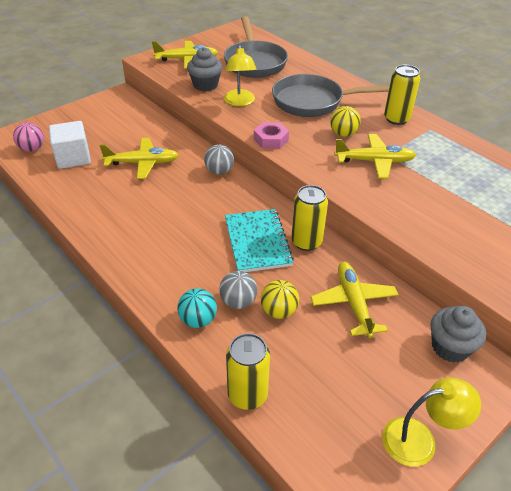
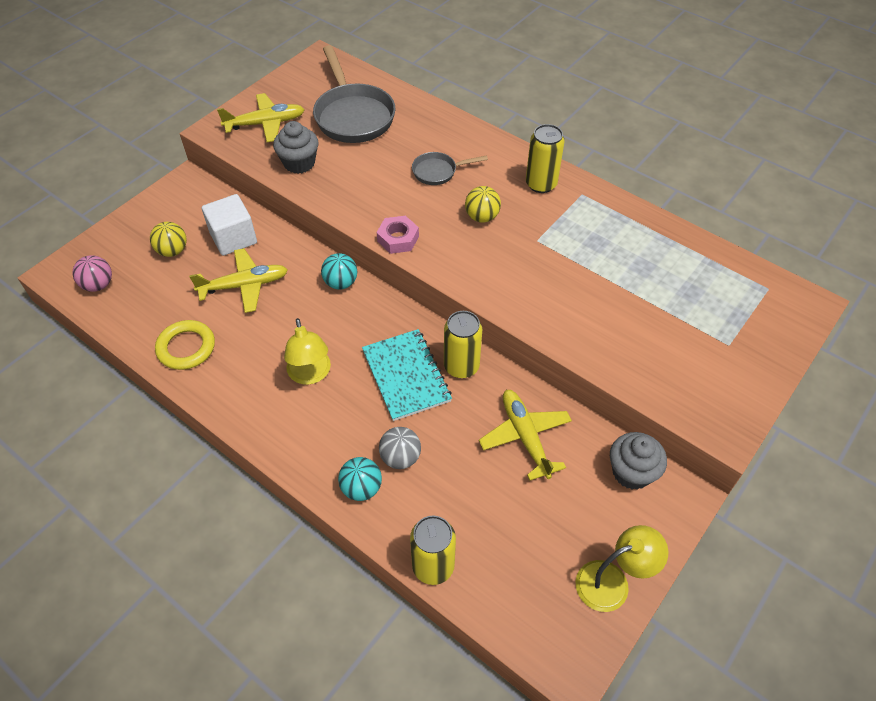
camera: 10 degrees left, 10 degrees up
white cube [49,121,91,169] -> white cube moved to [202,194,257,256]
grey ball [204,144,234,175] -> turquoise ball [321,253,357,290]
yellow lamp [224,45,257,106] -> yellow lamp moved to [284,318,331,385]
yellow ball [261,280,299,319] -> yellow ball moved to [150,222,187,257]
grey pan [272,74,390,117] -> grey pan [412,152,488,185], size x0.51
yellow plane [334,134,416,179] -> none
none -> yellow ring [155,320,215,370]

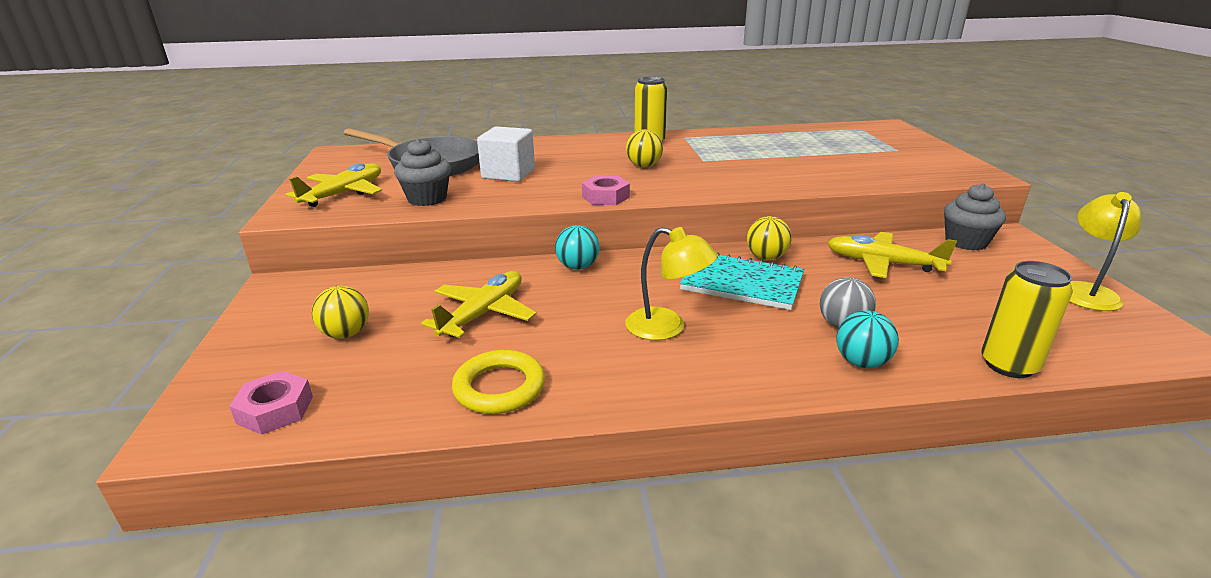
camera: 45 degrees left, 25 degrees down
pink ball [72,255,112,292] -> pink nut [229,371,313,435]
white cube [202,194,257,256] -> white cube moved to [477,126,535,182]
grey pan [412,152,488,185] -> none
yellow can [444,311,482,378] -> yellow ball [747,216,792,260]

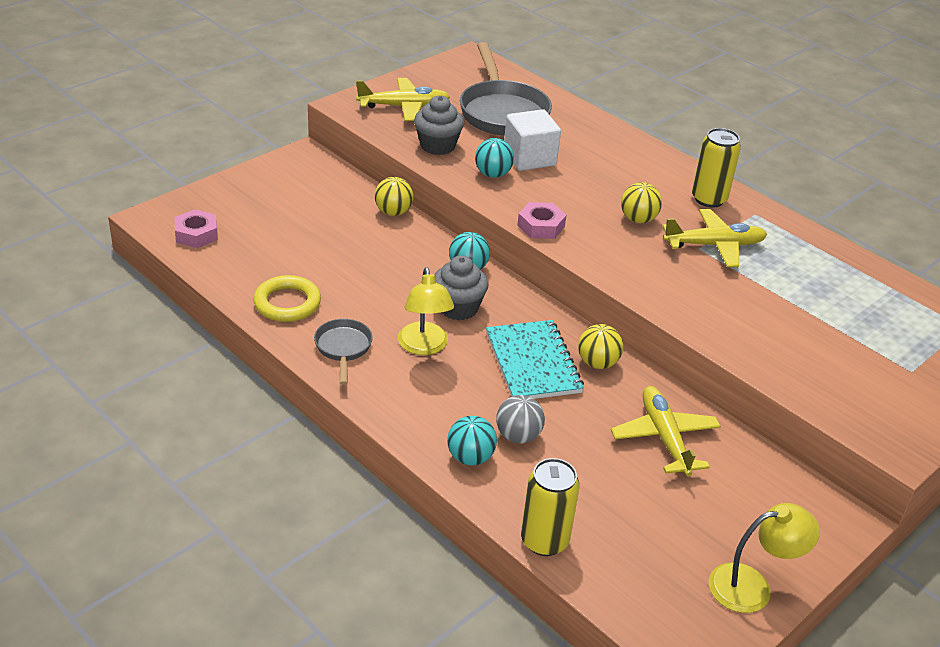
camera: 50 degrees right, 10 degrees up
yellow ball [312,286,369,339] -> yellow ball moved to [375,177,413,216]
yellow plane [421,271,536,338] -> yellow plane moved to [662,209,767,267]
grey cupcake [944,183,1006,250] -> grey cupcake moved to [434,255,489,320]
none -> grey pan [314,319,373,385]
none -> turquoise ball [475,138,514,178]

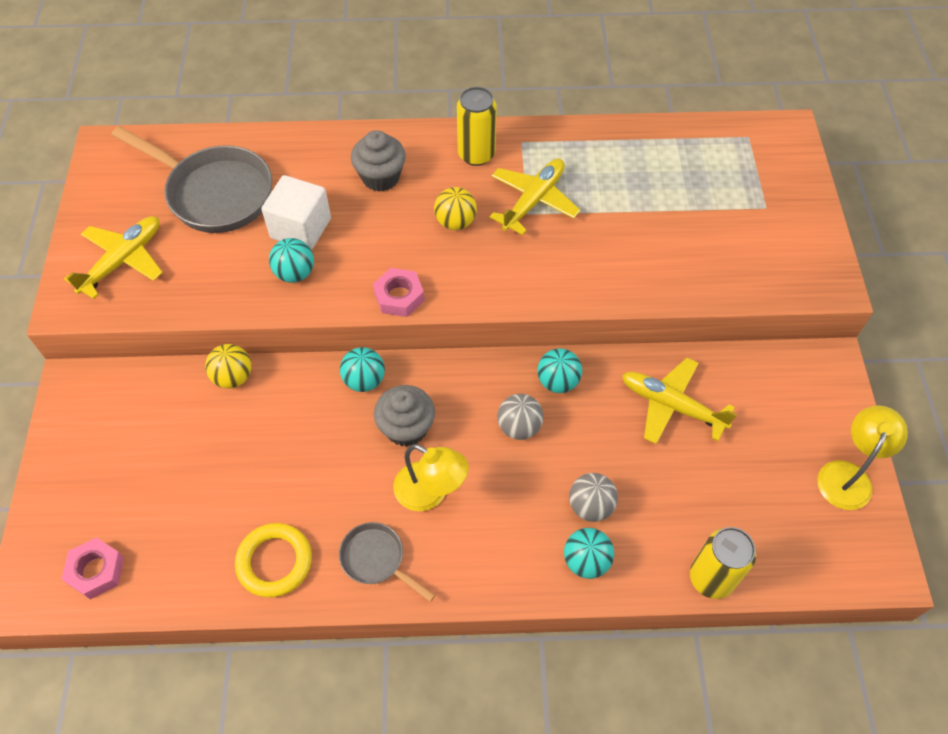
camera: 45 degrees left, 20 degrees up
grey cupcake [414,95,464,155] -> grey cupcake moved to [351,130,406,192]
turquoise notebook [486,320,584,399] -> grey ball [497,394,544,440]
yellow ball [578,324,623,369] -> turquoise ball [537,348,582,393]

